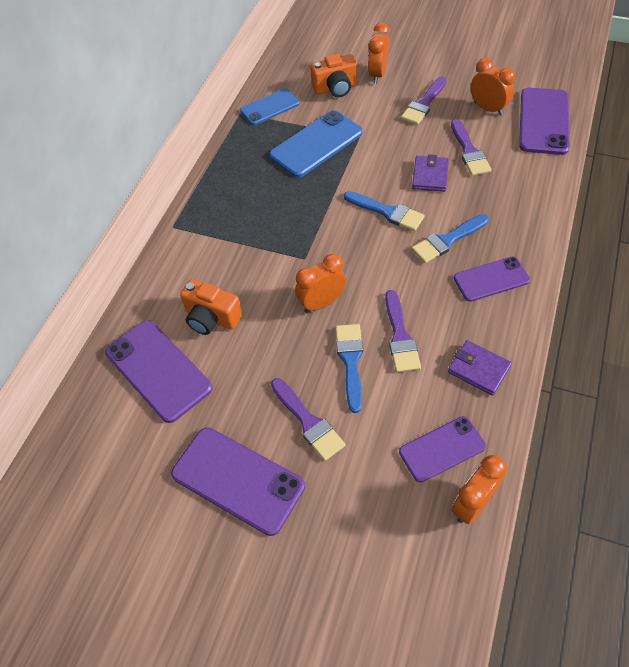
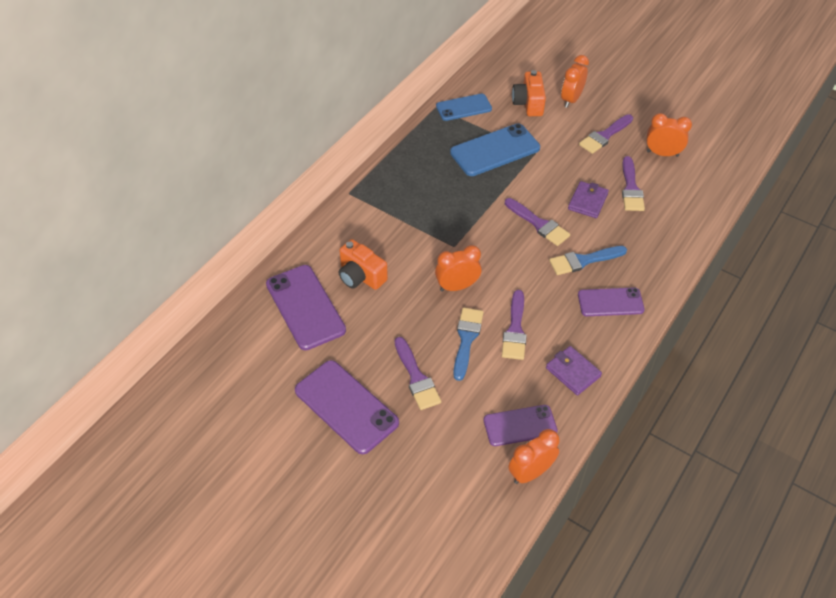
camera: 10 degrees right, 5 degrees down
orange camera [310,54,357,97] -> orange camera turned 90 degrees clockwise [512,70,546,116]
blue brush [344,191,425,231] -> purple brush [505,198,570,246]
orange clock [471,58,516,116] -> orange clock turned 45 degrees counterclockwise [646,113,692,157]
purple phone [519,88,570,155] -> none

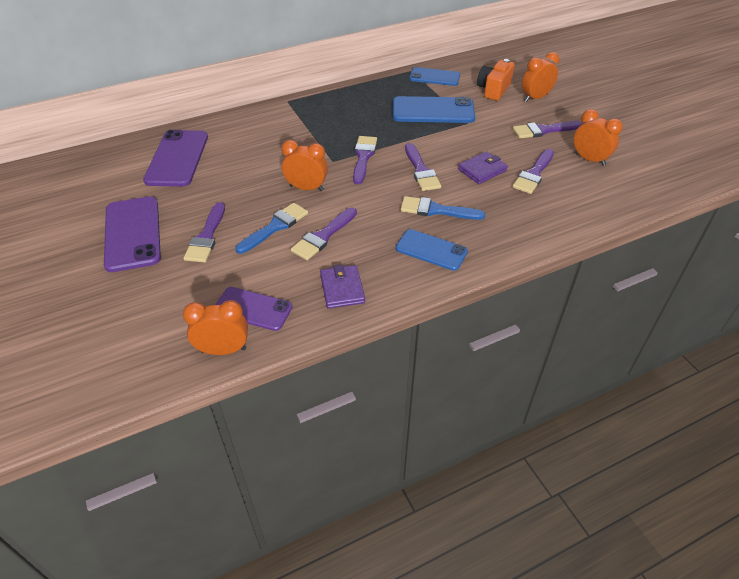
camera: 30 degrees right, 5 degrees down
orange camera [339,239,388,290] -> none
purple phone [578,288,645,316] -> blue phone [396,229,468,271]
none -> purple brush [353,136,377,184]

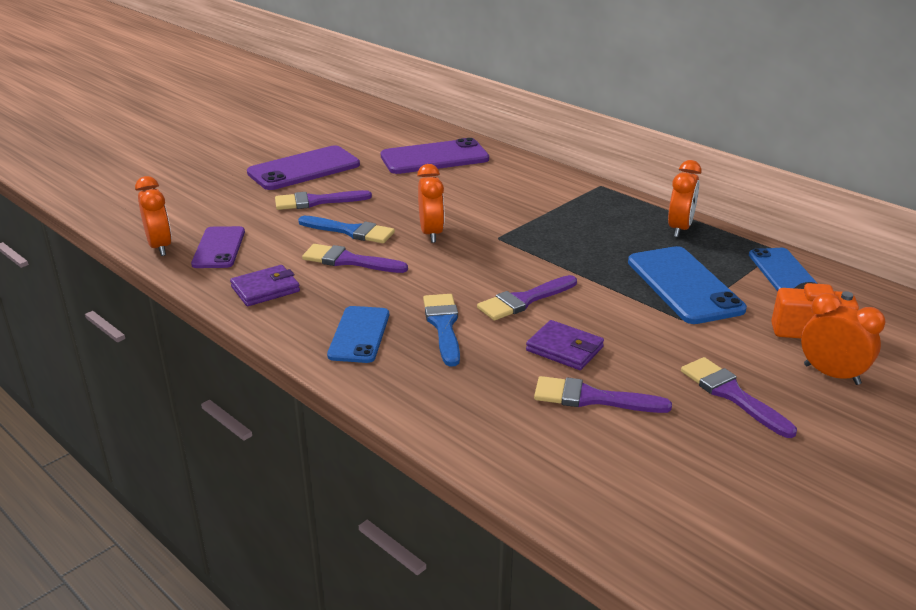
camera: 70 degrees right, 15 degrees down
purple brush [353,136,377,184] -> none
orange clock [574,109,623,166] -> orange clock moved to [668,160,701,237]

